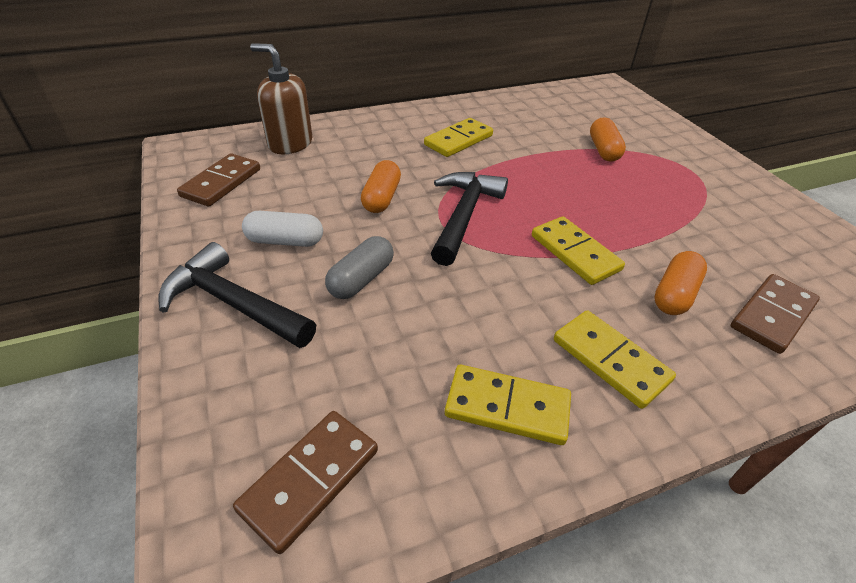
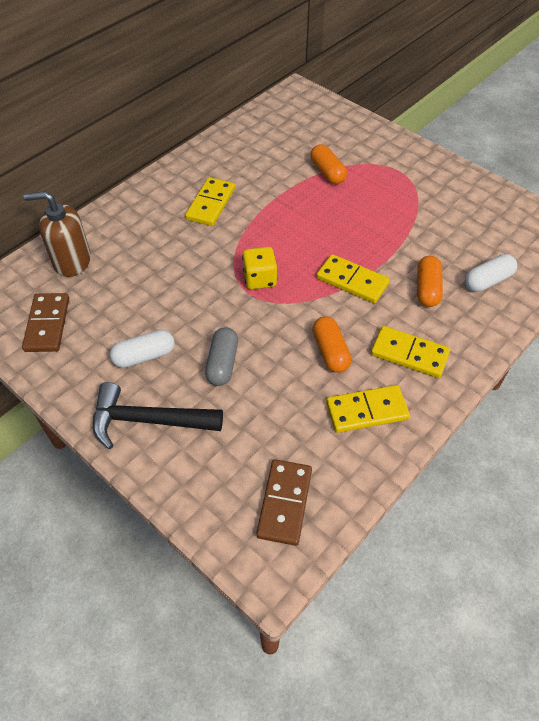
camera: 25 degrees left, 10 degrees up
orange capsule [361,160,401,213] -> orange capsule moved to [313,316,351,373]
black hammer [431,172,508,266] -> yellow dice [242,247,277,290]
brown domino [731,274,820,354] -> white capsule [465,254,517,292]

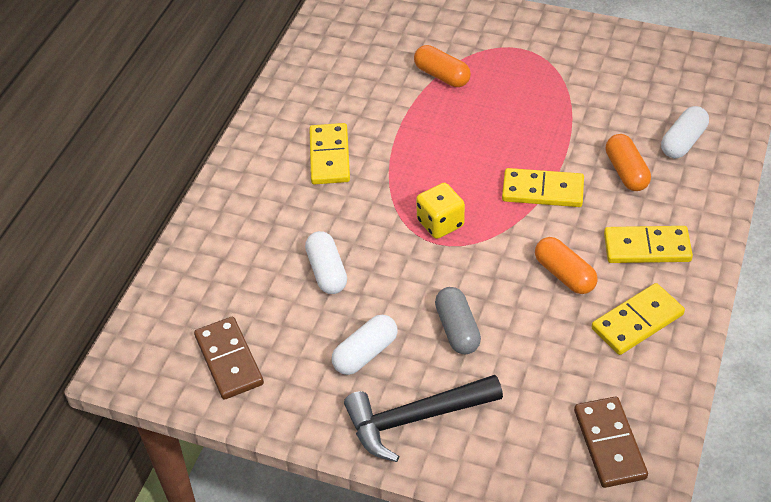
camera: 20 degrees left, 5 degrees down
brown soap dispenser [23,191,91,277] -> none
none -> white capsule [305,231,347,294]

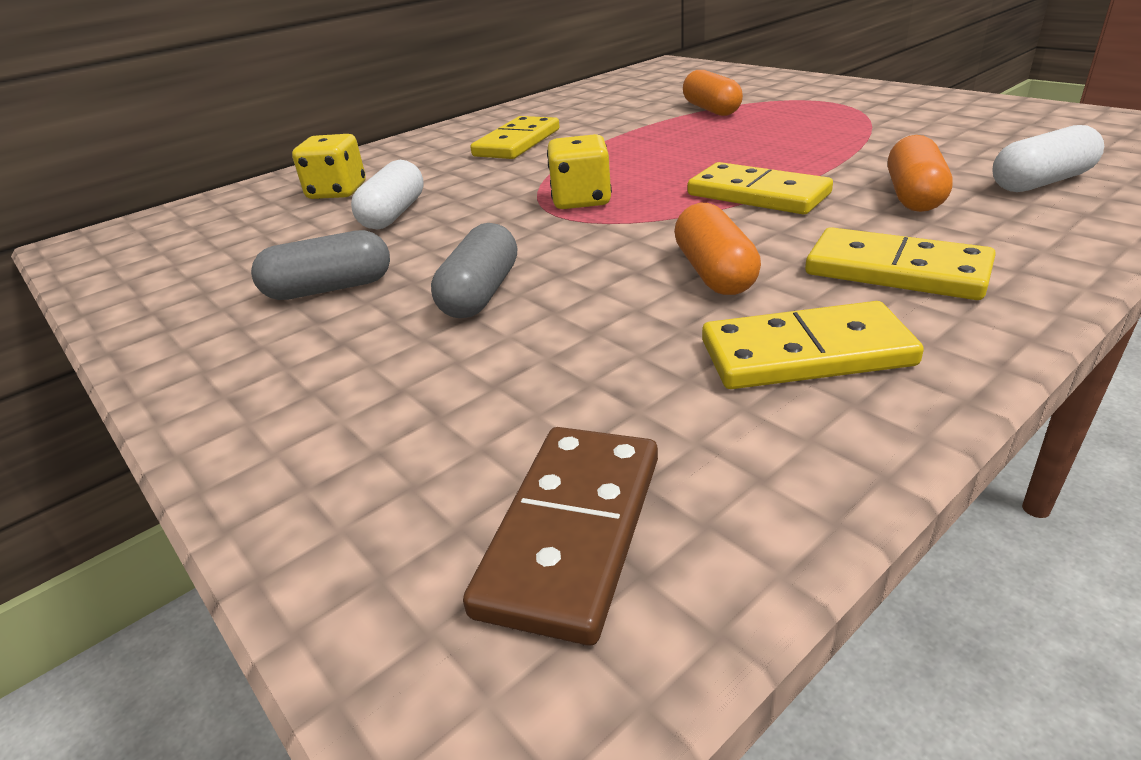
camera: 30 degrees right, 15 degrees down
brown domino [194,316,264,400] -> none
white capsule [332,315,398,375] -> grey capsule [251,230,390,300]
black hammer [344,375,503,462] -> none
none -> yellow dice [292,134,366,199]

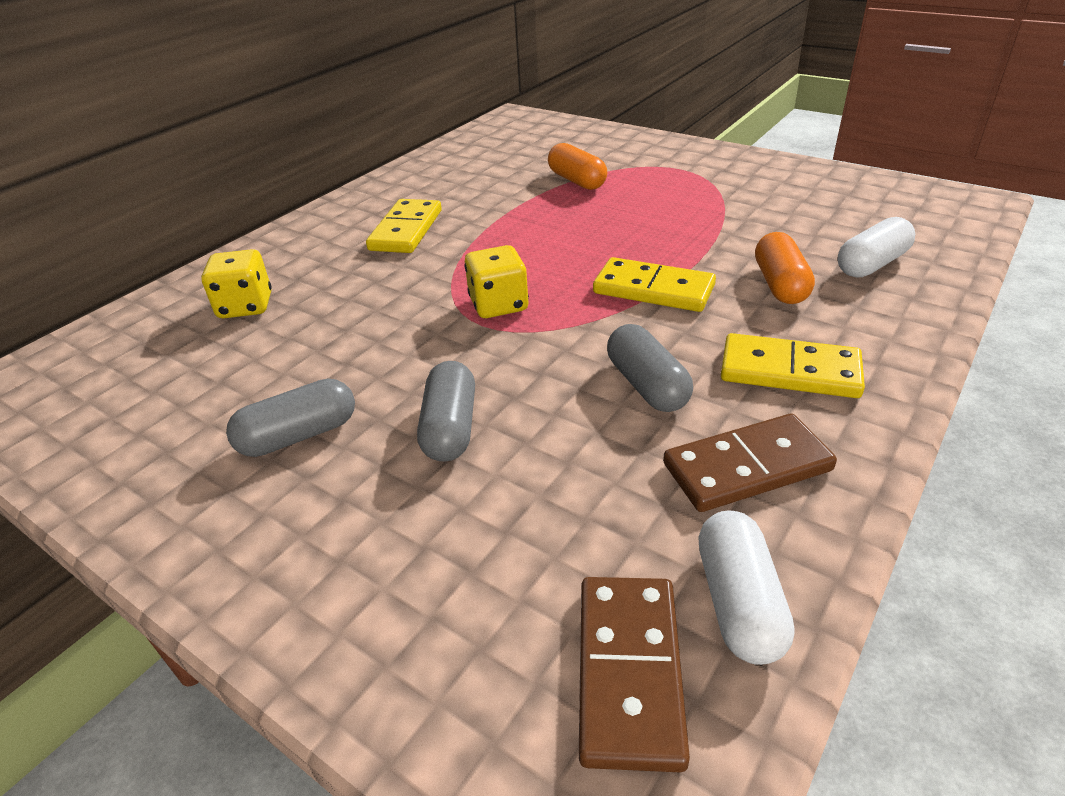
camera: 15 degrees left, 5 degrees up
white capsule [351,160,424,229] -> white capsule moved to [698,510,795,665]
orange capsule [674,203,761,295] -> grey capsule [607,324,693,412]
yellow domino [702,301,924,389] -> brown domino [663,413,837,512]

